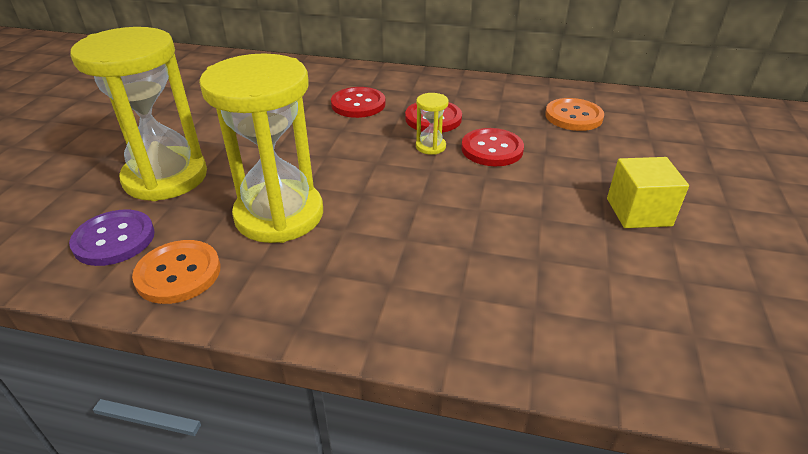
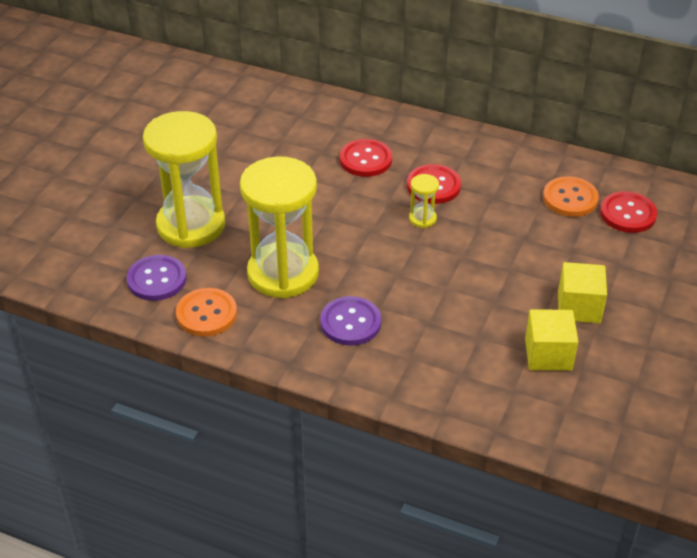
camera: 10 degrees right, 5 degrees up
red button [461,128,524,166] -> red button moved to [600,191,657,233]
none -> purple button [320,296,381,346]
none -> yellow cube [525,309,578,371]

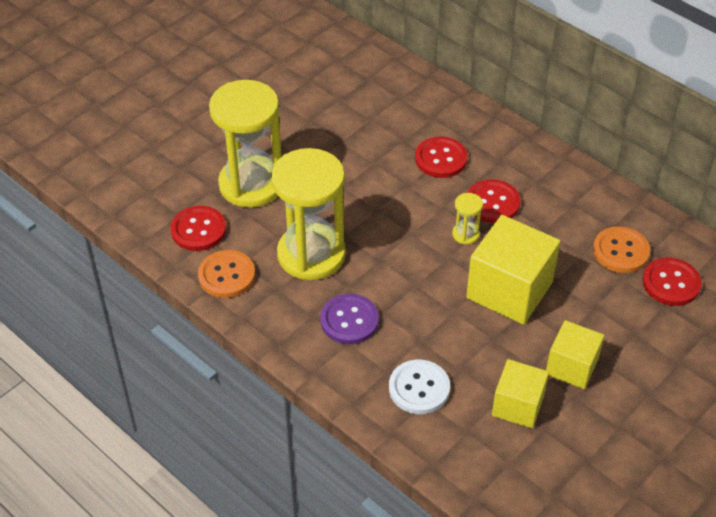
camera: 20 degrees right, 5 degrees up
purple button [127,255,186,301] -> red button [170,206,226,251]
none -> white button [389,360,450,414]
none -> yellow cube [466,215,561,325]

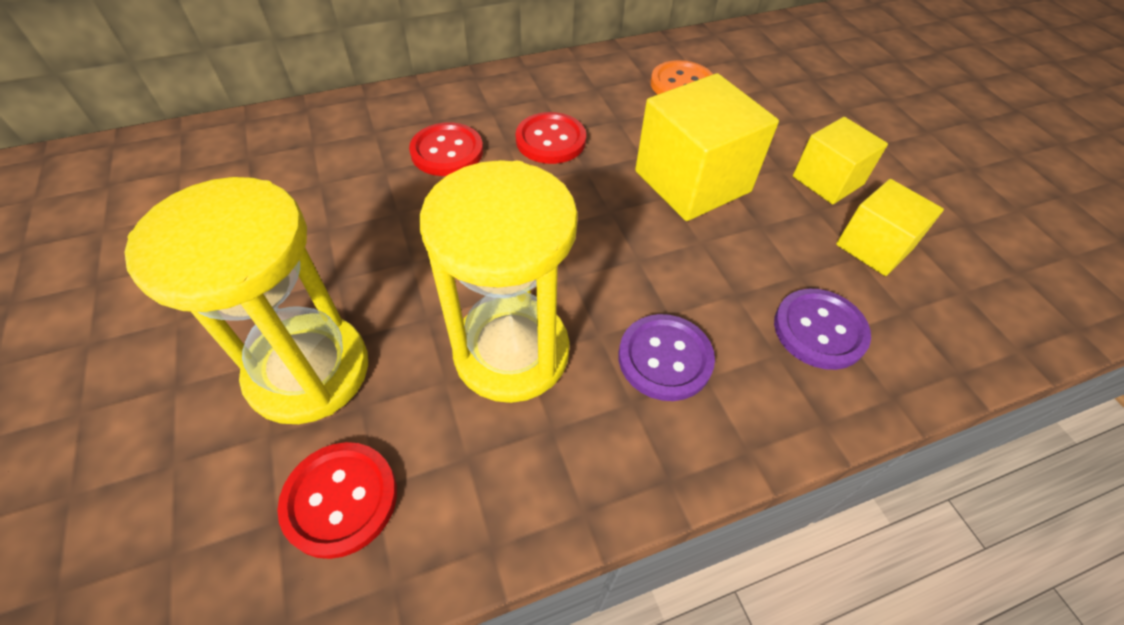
camera: 65 degrees left, 5 degrees up
orange button [198,250,255,298] -> none
white button [389,360,450,414] -> purple button [774,289,871,370]
yellow hourglass [452,193,483,245] -> none
red button [642,258,702,306] -> none

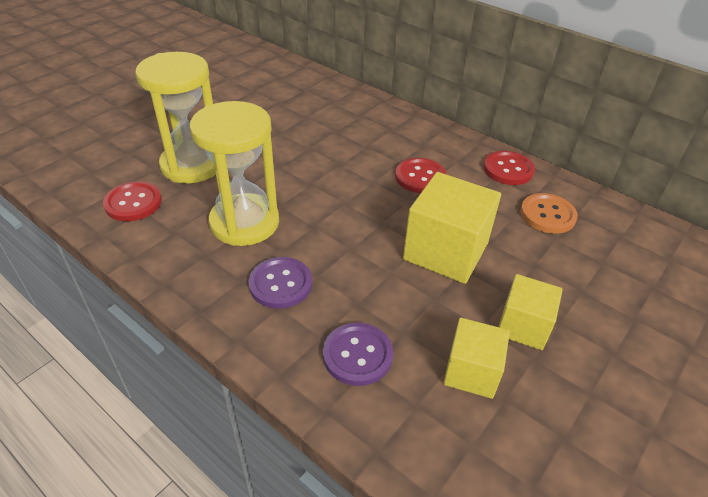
camera: 60 degrees right, 10 degrees down
red button [409,122,483,176] -> red button moved to [483,151,535,185]

